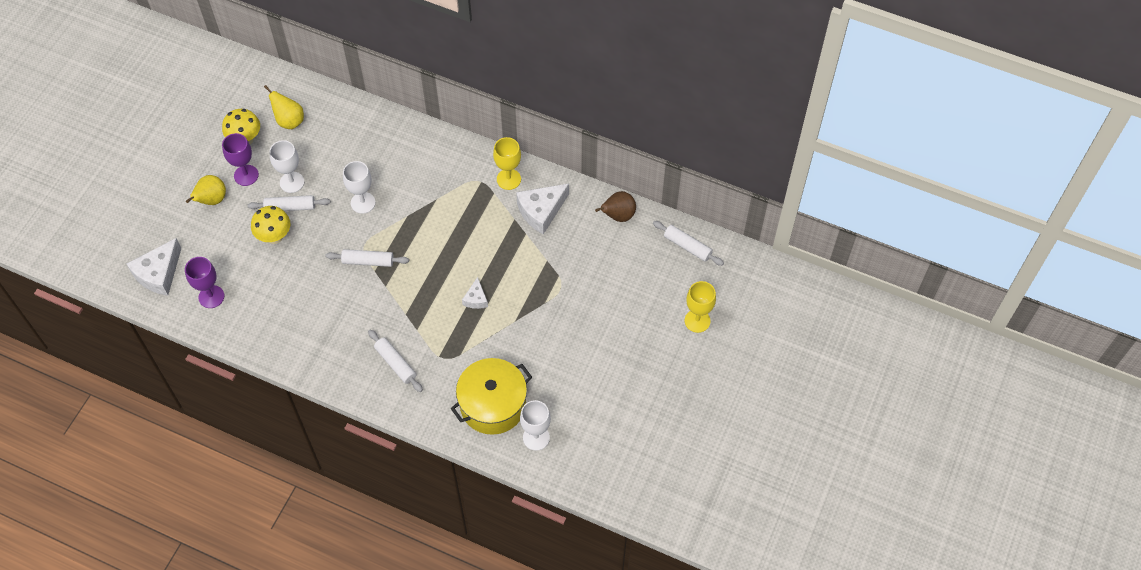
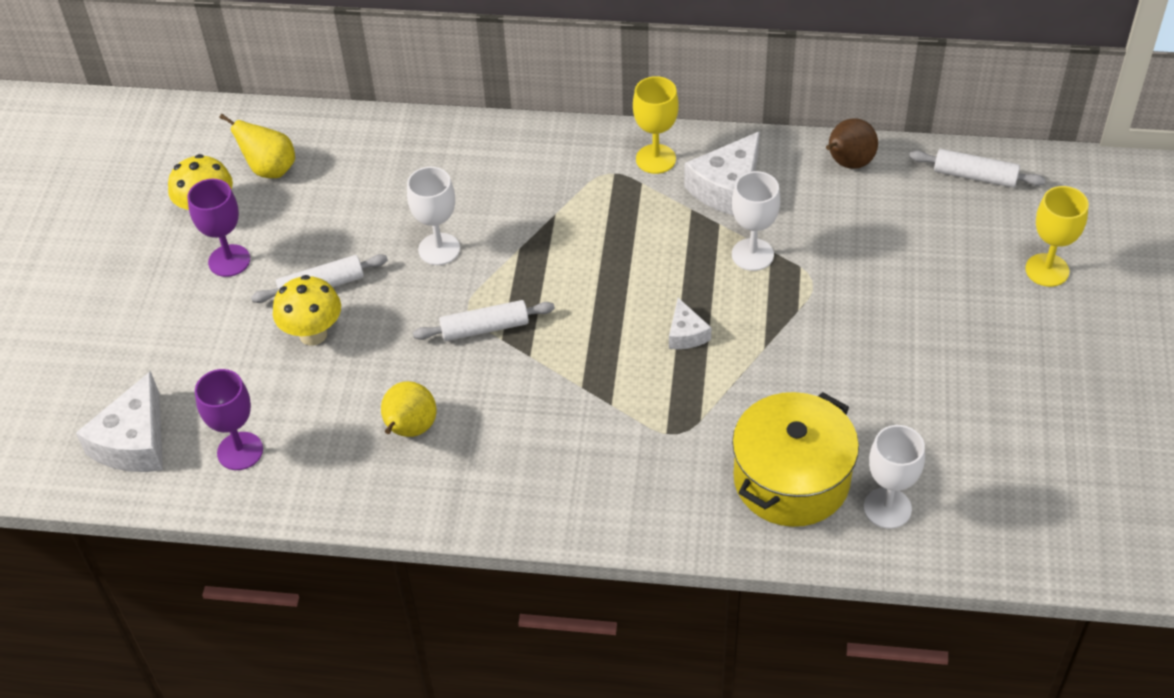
camera: 15 degrees left, 10 degrees down
yellow pear [186,175,226,205] -> yellow pear moved to [381,381,437,437]
white goblet [269,140,304,193] -> white goblet moved to [732,171,780,271]
white rolling pin [368,330,423,392] -> none

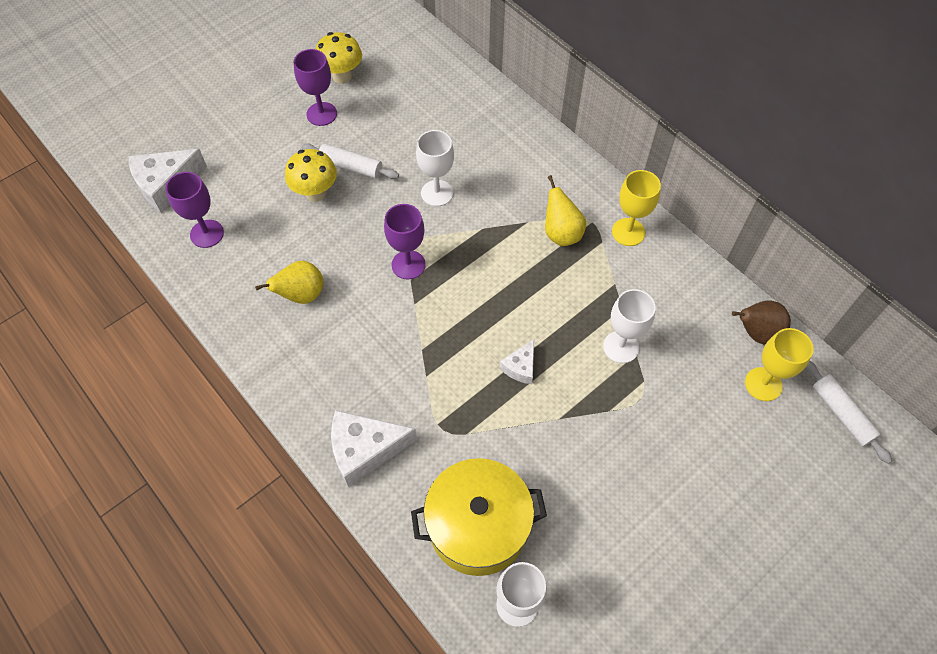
camera: 40 degrees right, 10 degrees up
yellow pear [219,114,295,178] -> yellow pear moved to [545,175,586,246]
white rolling pin [413,300,555,341] -> purple goblet [384,204,426,279]
white cheese [684,131,760,215] -> white cheese moved to [331,410,417,487]
yellow goblet [1025,186,1089,287] -> yellow goblet moved to [745,328,814,401]

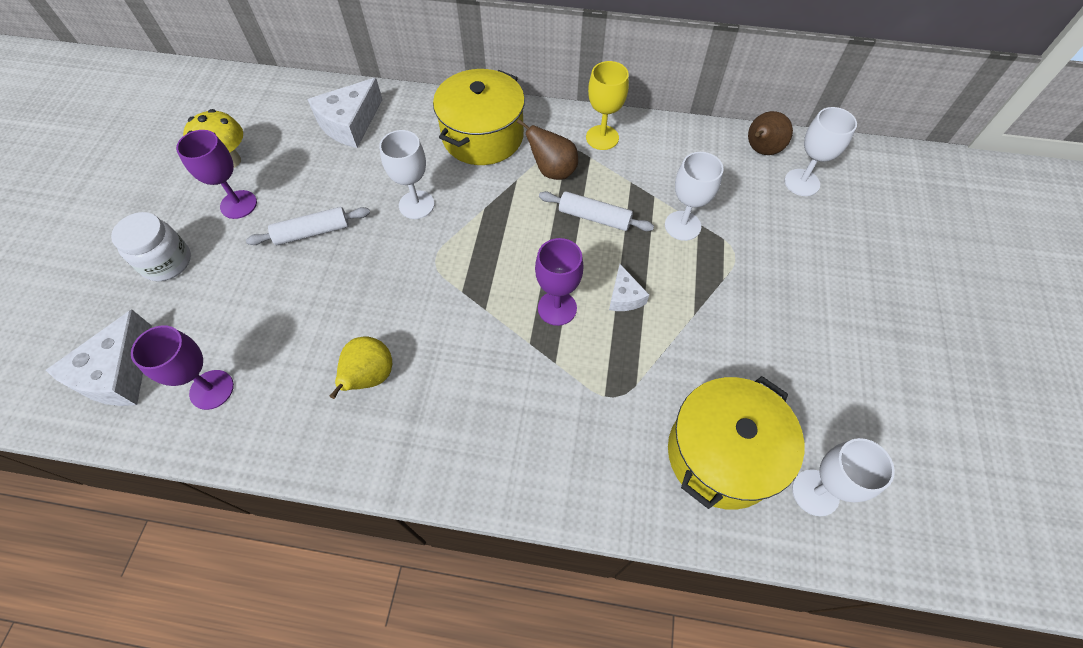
camera: 40 degrees left, 0 degrees up
yellow mushroom [285,149,337,202] -> none
white cheese [331,410,417,487] -> white cheese moved to [307,78,383,148]
purple goblet [384,204,426,279] -> purple goblet moved to [535,238,584,326]
yellow pear [545,175,586,246] -> brown pear [517,119,578,180]
yellow goblet [745,328,814,401] -> white goblet [784,107,857,196]
white rolling pin [805,361,892,463] -> white rolling pin moved to [539,191,654,231]
none -> white jar [111,212,191,281]
none -> yellow pot [433,69,525,165]

